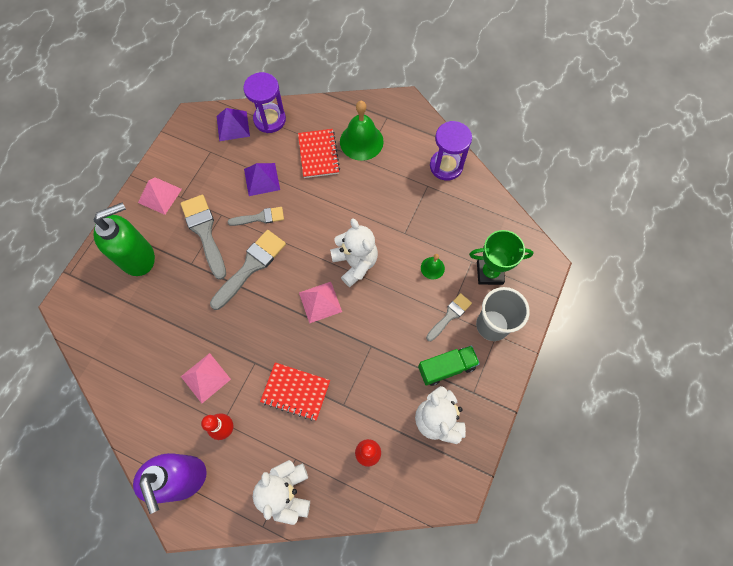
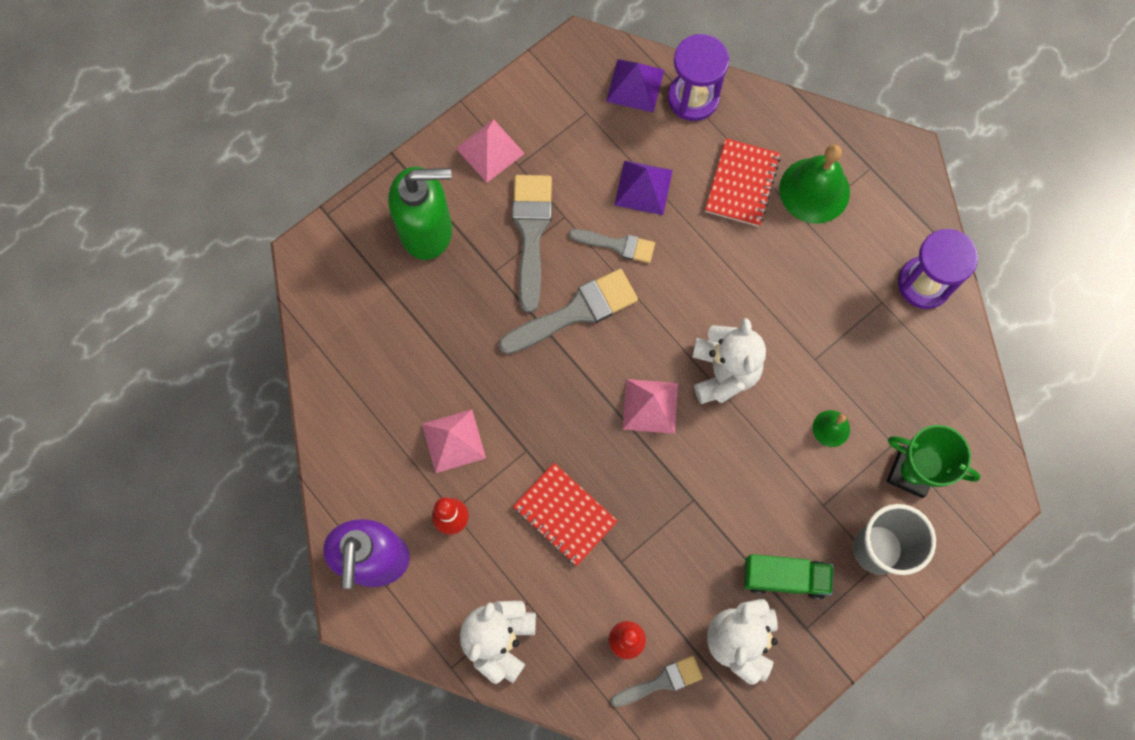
camera: 25 degrees right, 5 degrees up
grey brush [426,293,472,341] -> grey brush moved to [610,656,703,707]

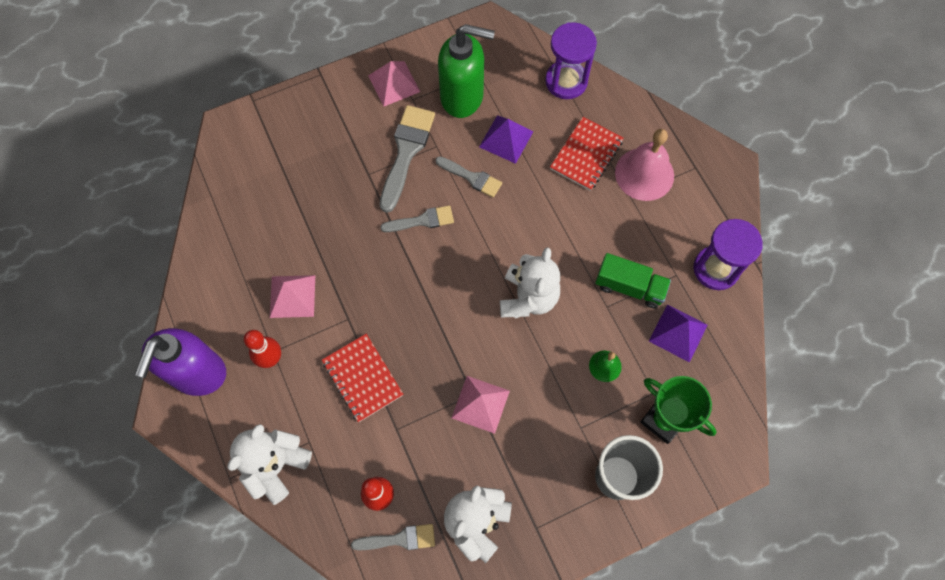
camera: 15 degrees right, 5 degrees down
green soap dispenser [388,167,452,260] -> green soap dispenser moved to [438,24,495,118]
grey brush [499,269,638,354] -> grey brush [380,205,454,232], size x0.60
purple pyramid [606,59,664,112] -> purple pyramid moved to [649,304,708,363]
pink pyramid [623,379,678,434] -> pink pyramid moved to [452,376,510,434]
green truck [744,554,834,599] -> green truck moved to [595,253,671,309]
green bell [779,144,850,224] -> pink bell [615,129,674,201]

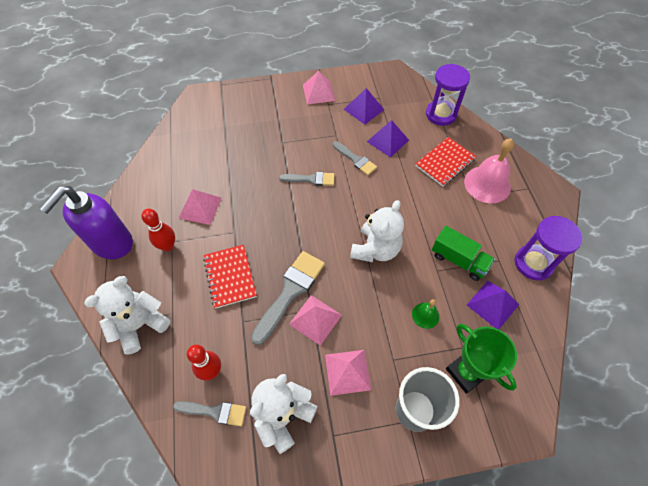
camera: 15 degrees right, 10 degrees down
grey brush [380,105,435,213] -> grey brush moved to [251,251,325,345]
green soap dispenser [438,24,495,118] -> purple pyramid [344,88,384,125]
none -> pink pyramid [325,350,371,396]

